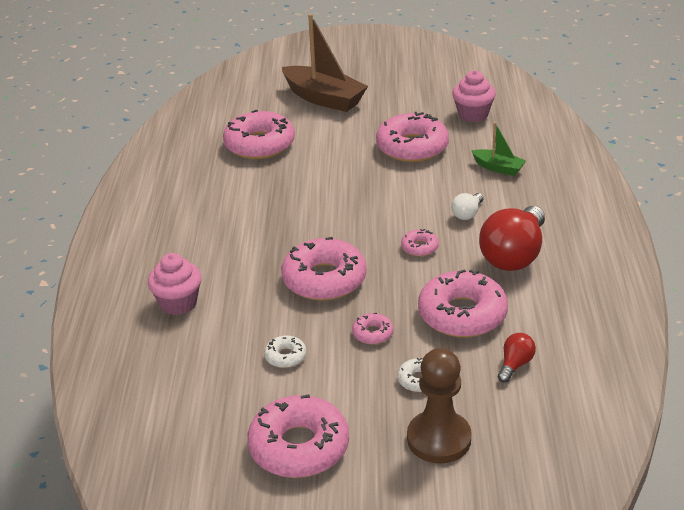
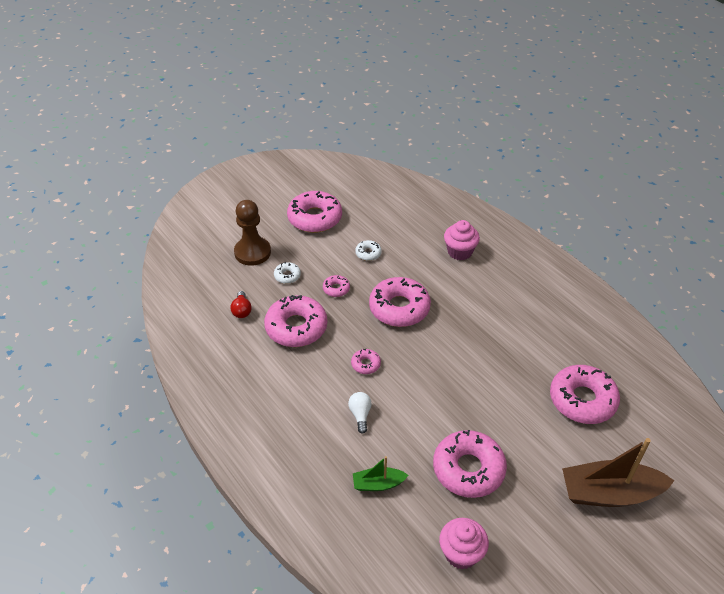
camera: 140 degrees right, 10 degrees up
red light bulb [479,206,545,271] -> none

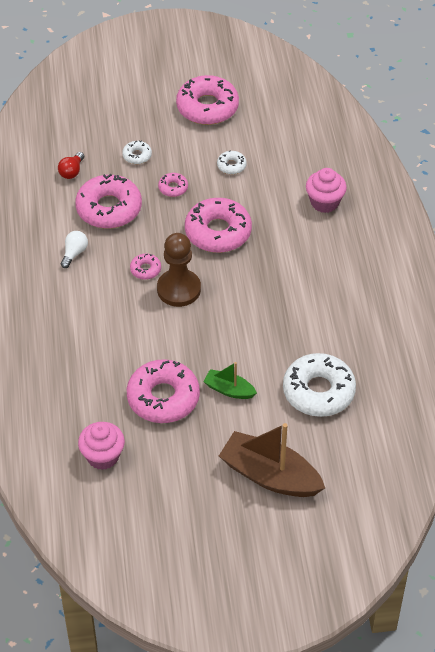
camera: 30 degrees right, 5 degrees up
brown pawn [234,200,271,266] -> brown pawn moved to [157,233,201,307]
white light bulb [348,392,372,434] -> white light bulb moved to [61,231,88,268]
green boat [353,456,409,491] -> green boat moved to [203,362,257,399]
pink donut [550,365,620,424] -> white donut [283,353,356,417]

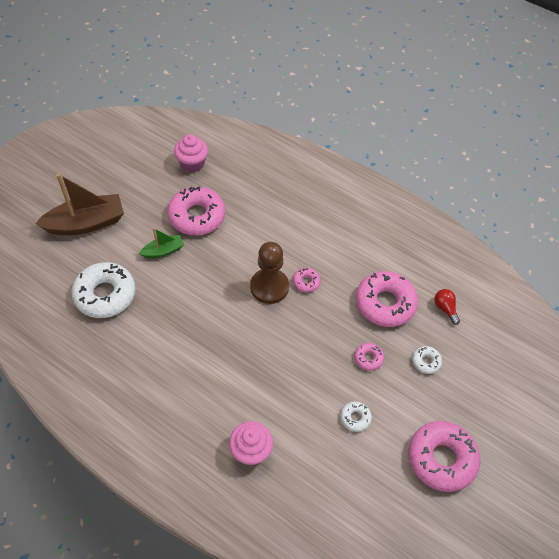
camera: 130 degrees right, 5 degrees up
white light bulb [61,231,88,268] -> none
pink donut [185,198,252,253] -> none

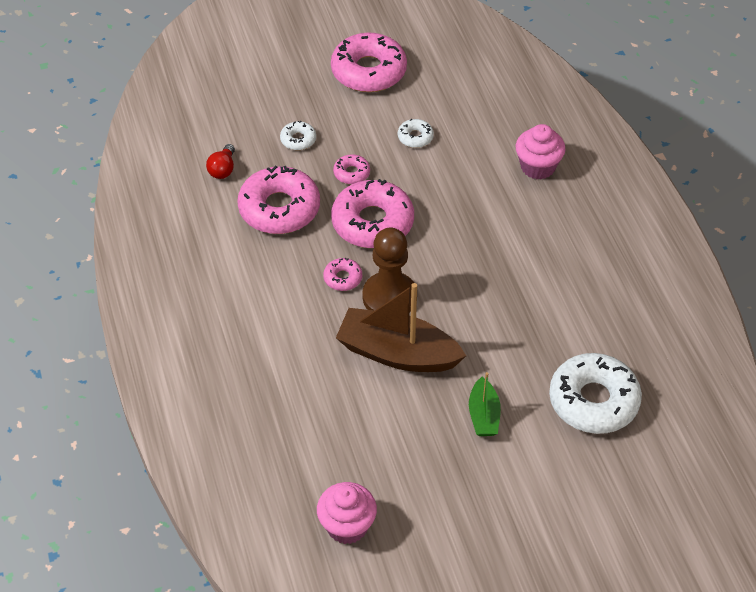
camera: 140 degrees left, 5 degrees down
brown boat [35,174,124,235] -> brown boat moved to [336,283,466,372]
green boat [139,228,184,258] -> green boat turned 105 degrees counterclockwise [469,372,501,436]
pink donut [167,187,225,235] -> pink donut moved to [331,179,414,248]

